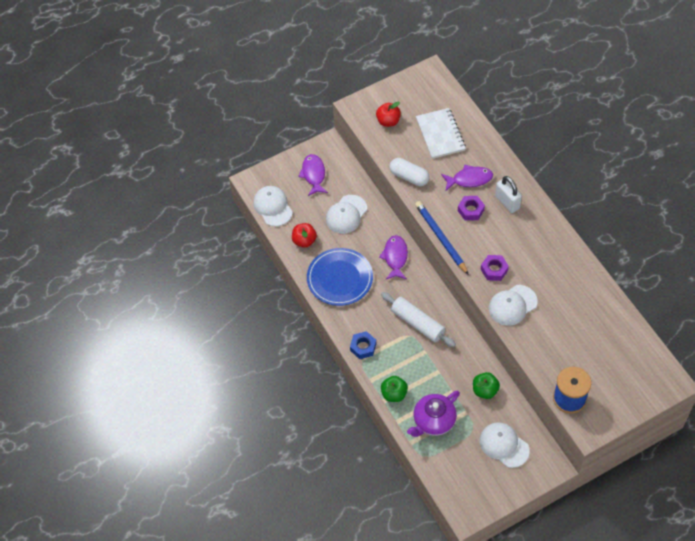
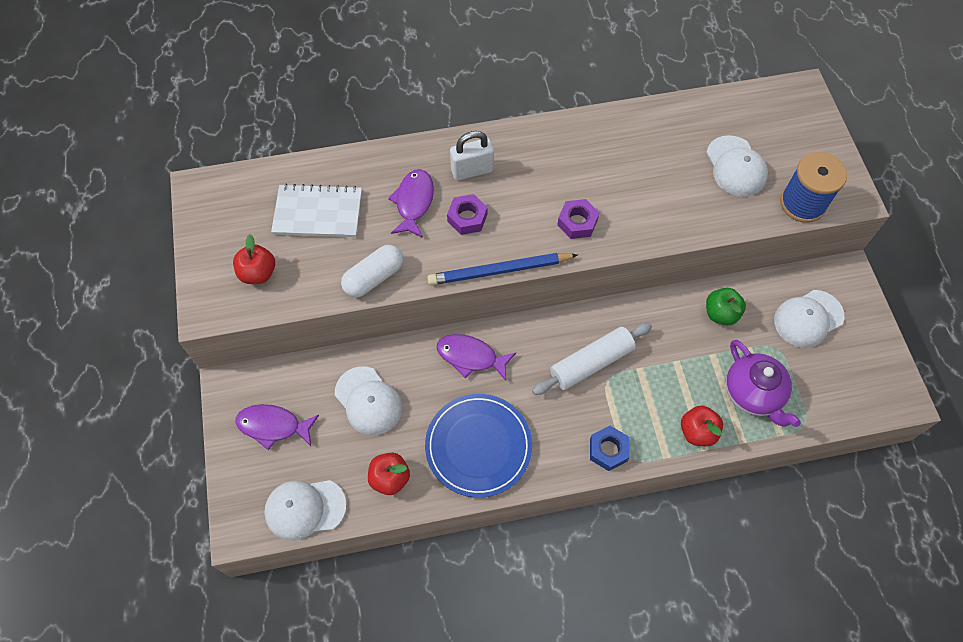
camera: 75 degrees left, 5 degrees up
green apple [381,376,408,402] -> red apple [681,406,723,446]
white cap [489,285,538,326] -> white cap moved to [706,135,768,197]

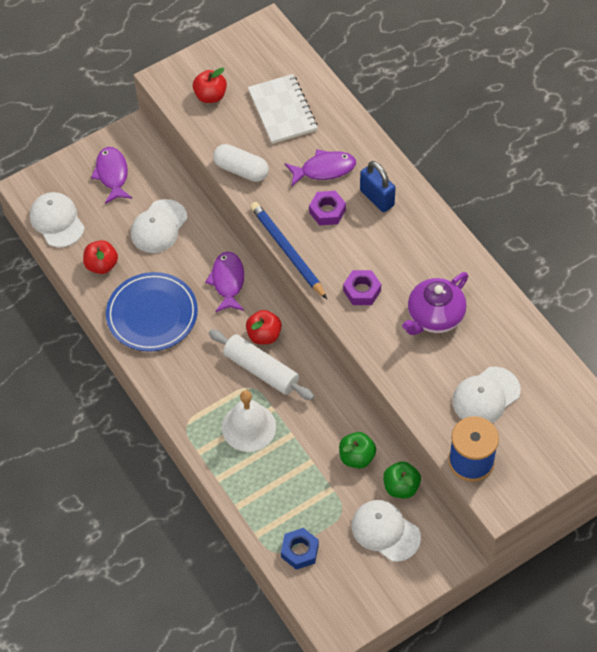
camera: 70 degrees right, 5 degrees down
white padlock [450,131,494,181] -> blue padlock [360,161,396,212]
blue nut [590,426,630,471] -> blue nut moved to [281,528,319,570]
red apple [681,406,723,446] -> red apple moved to [246,310,282,344]
purple teapot [726,340,801,427] -> purple teapot moved to [402,272,468,335]
none -> white bell [222,390,276,452]
none -> green apple [383,461,421,498]

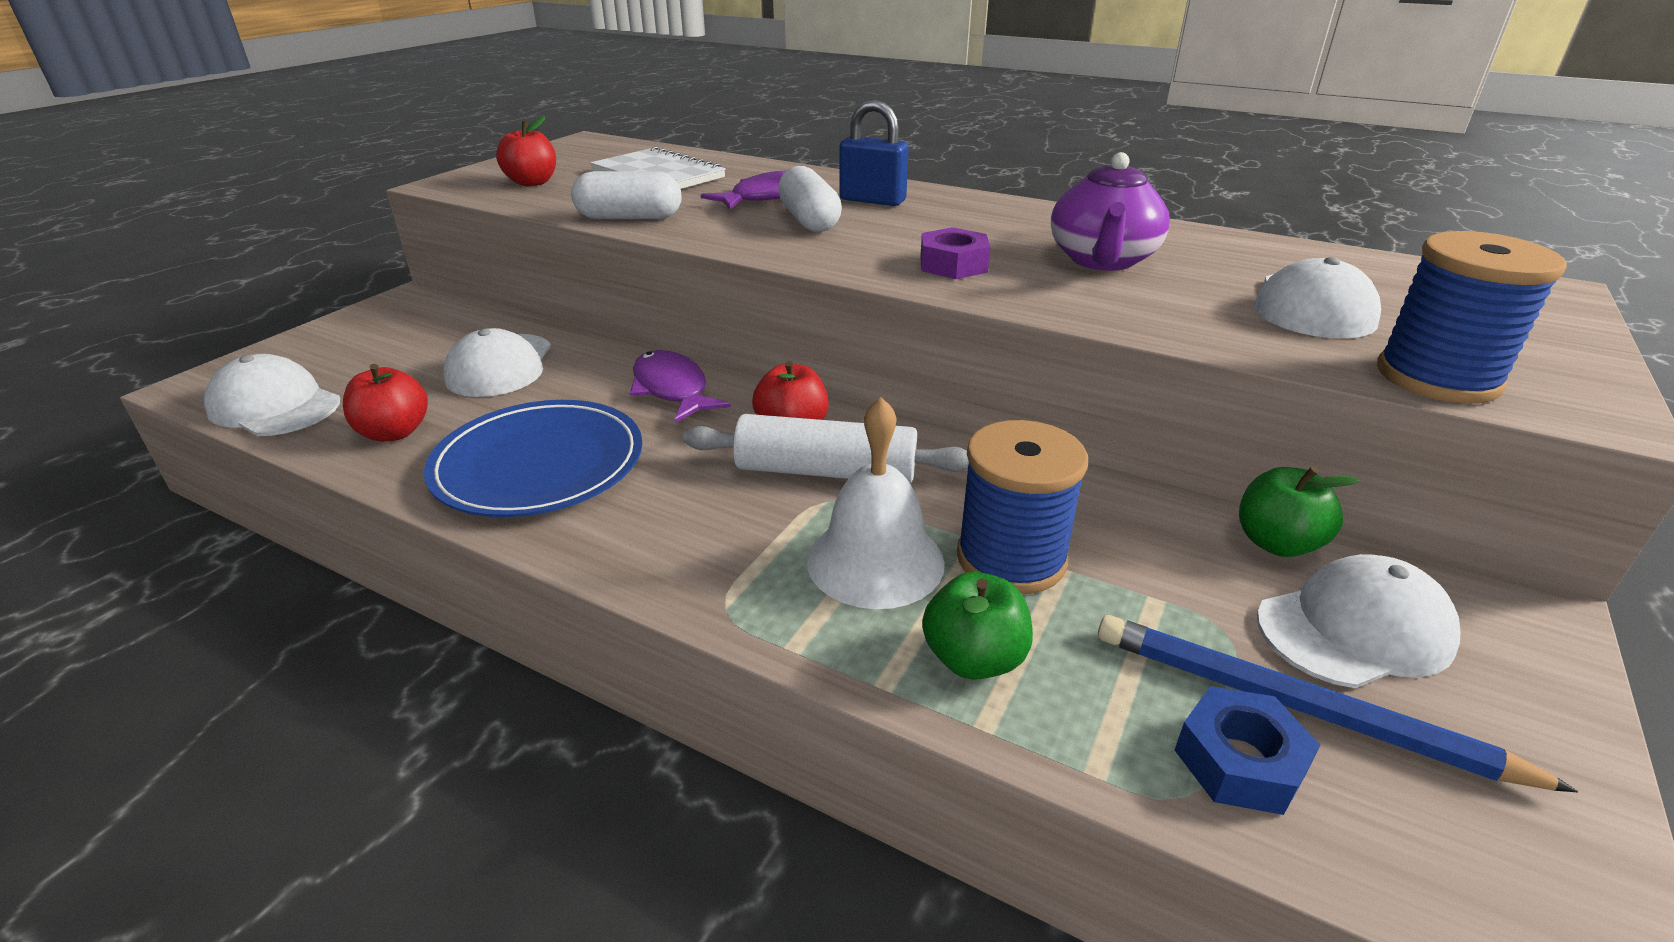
camera: 30 degrees left, 25 degrees down
purple fish [91,147,132,204] -> none
blue pencil [250,202,327,299] -> blue pencil moved to [1098,615,1578,792]
purple nut [309,191,346,225] -> white capsule [778,166,842,232]
green apple [339,432,376,469] -> green apple moved to [922,572,1033,680]
white cap [352,500,421,562] -> white cap turned 150 degrees clockwise [1257,554,1461,688]
none -> blue spool [957,420,1088,594]

